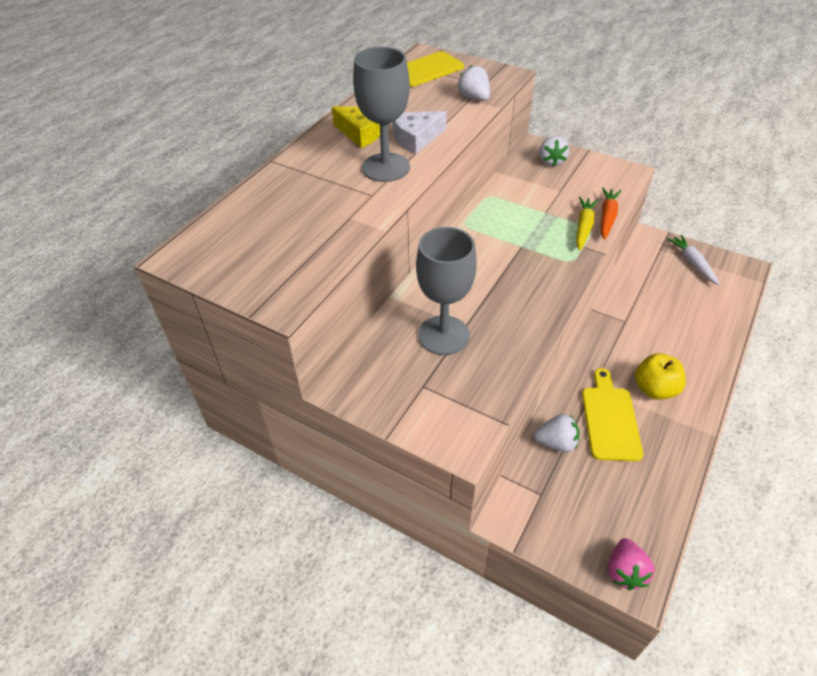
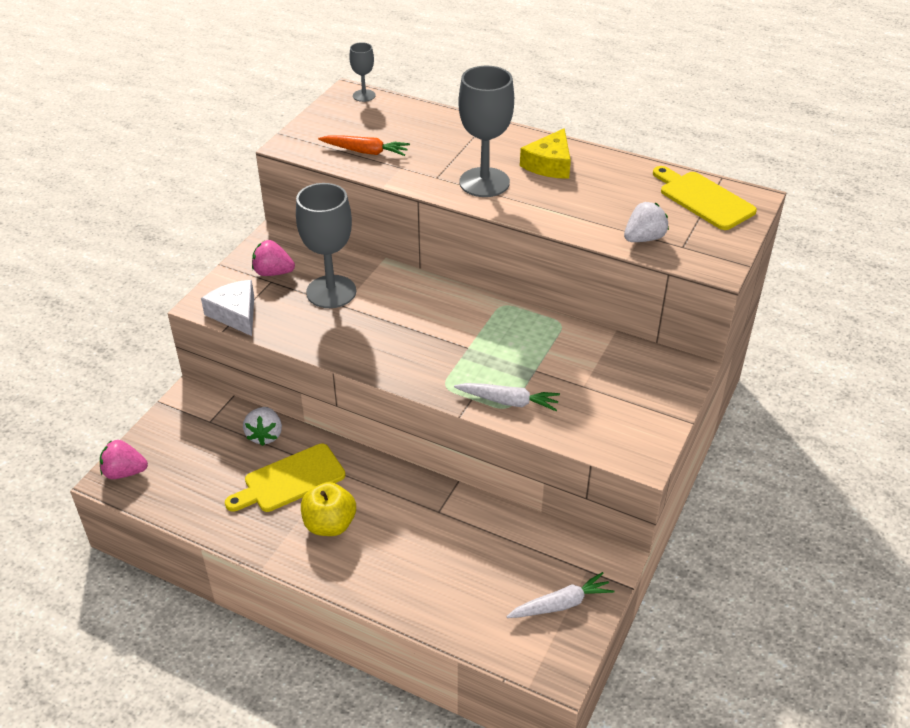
camera: 85 degrees right, 5 degrees down
white cheese [392,111,447,154] -> white cheese moved to [201,280,254,336]
white strawberry [539,136,570,166] -> none
yellow carrot [576,197,598,251] -> white carrot [454,383,560,411]
yellow cutting board [582,368,643,461] -> yellow cutting board turned 150 degrees clockwise [225,444,345,512]
orange carrot [601,188,621,240] -> orange carrot moved to [318,136,410,156]
none -> pink strawberry [252,240,295,276]
none -> grey goblet [349,42,375,102]

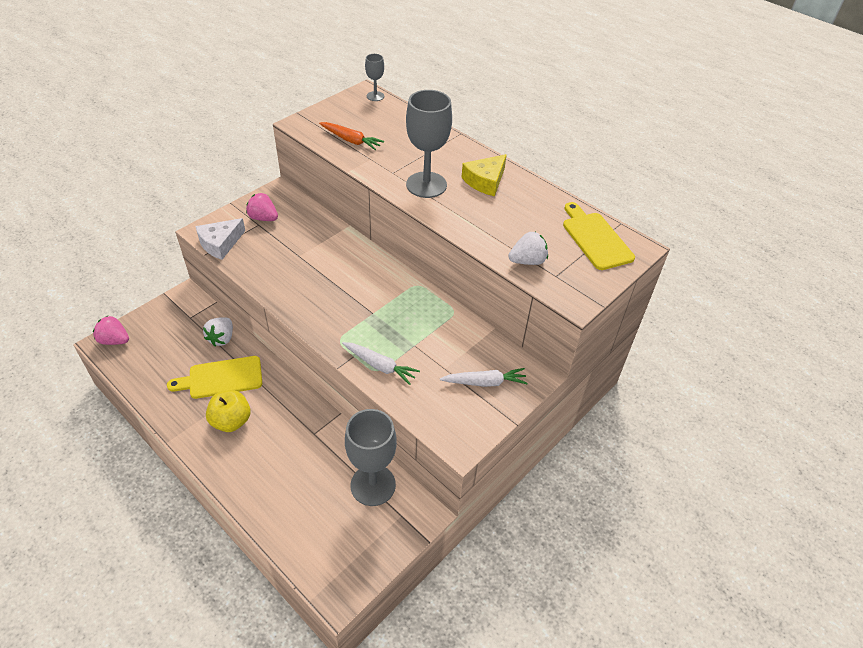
camera: 15 degrees right, 5 degrees up
white cheese [201,280,254,336] -> white cheese turned 120 degrees counterclockwise [195,218,245,260]
grey goblet [296,183,356,308] -> grey goblet moved to [345,409,397,506]
white carrot [506,572,615,618] -> white carrot moved to [440,368,528,387]

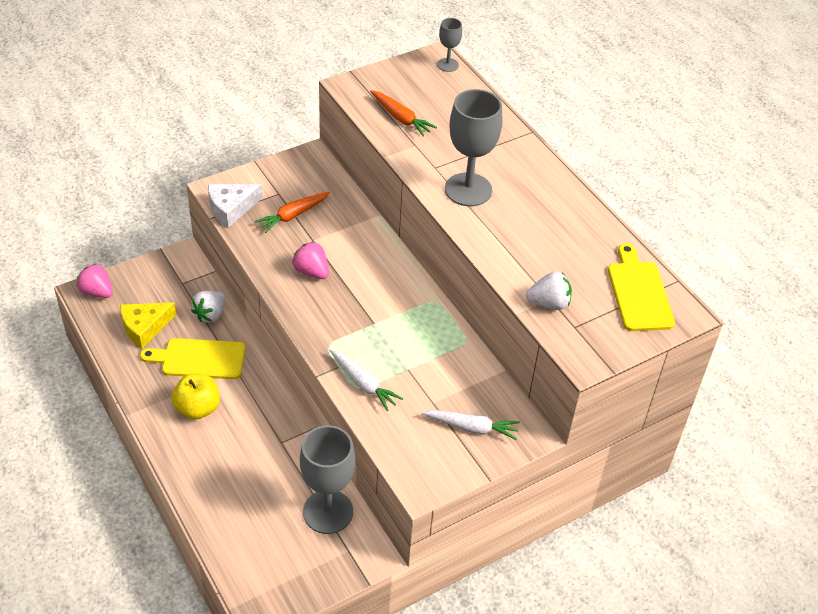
camera: 15 degrees right, 0 degrees up
pink strawberry [246,193,278,221] -> pink strawberry moved to [292,242,329,279]
yellow cheese [461,154,507,196] -> yellow cheese moved to [120,302,176,349]
none -> orange carrot [255,192,330,233]

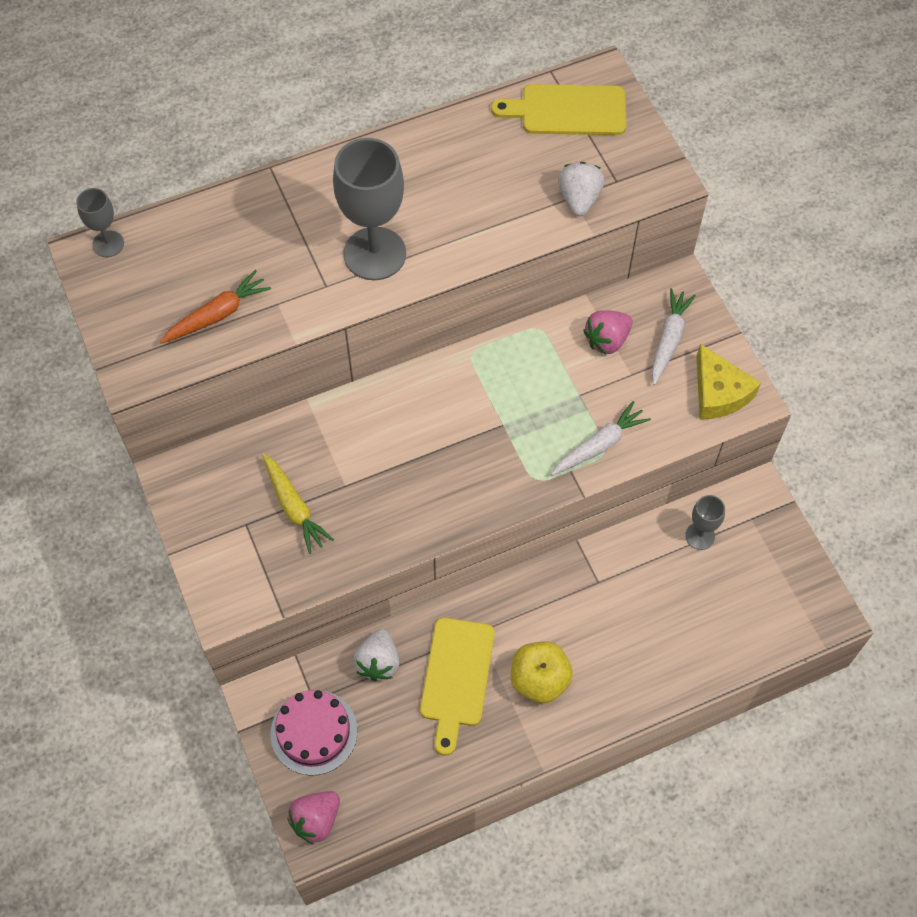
camera: 80 degrees left, 15 degrees up
yellow cheese [120,302,176,349] -> yellow cheese moved to [696,344,761,420]
white strawberry [191,291,225,323] -> white strawberry turned 60 degrees clockwise [353,629,399,681]
white cheese [208,184,262,228] -> none
orange carrot [255,192,330,233] -> yellow carrot [262,454,334,554]
pink strawberry [292,242,329,279] -> pink strawberry moved to [583,310,633,354]
grey goblet [300,425,355,534] -> grey goblet [685,495,725,550], size x0.50
none -> pink cake [271,690,358,776]

